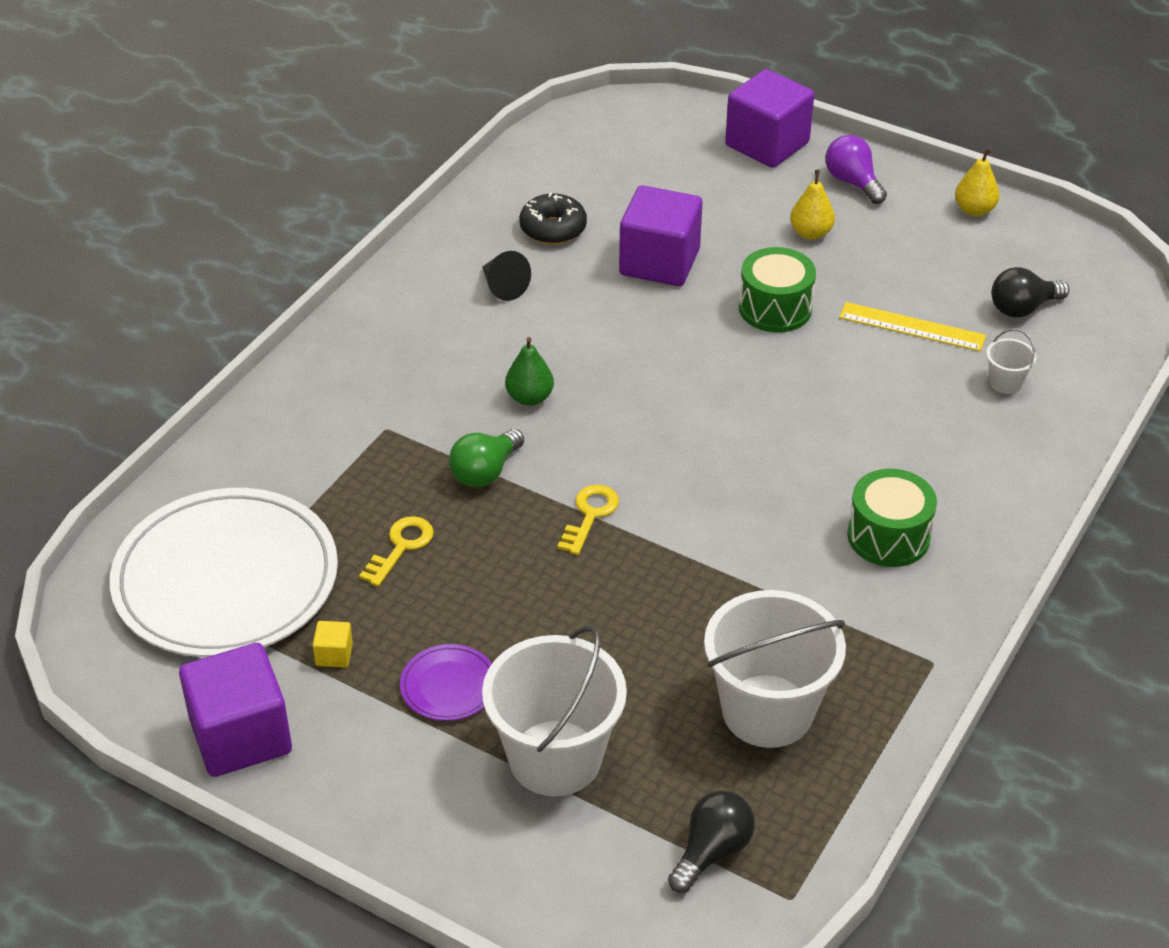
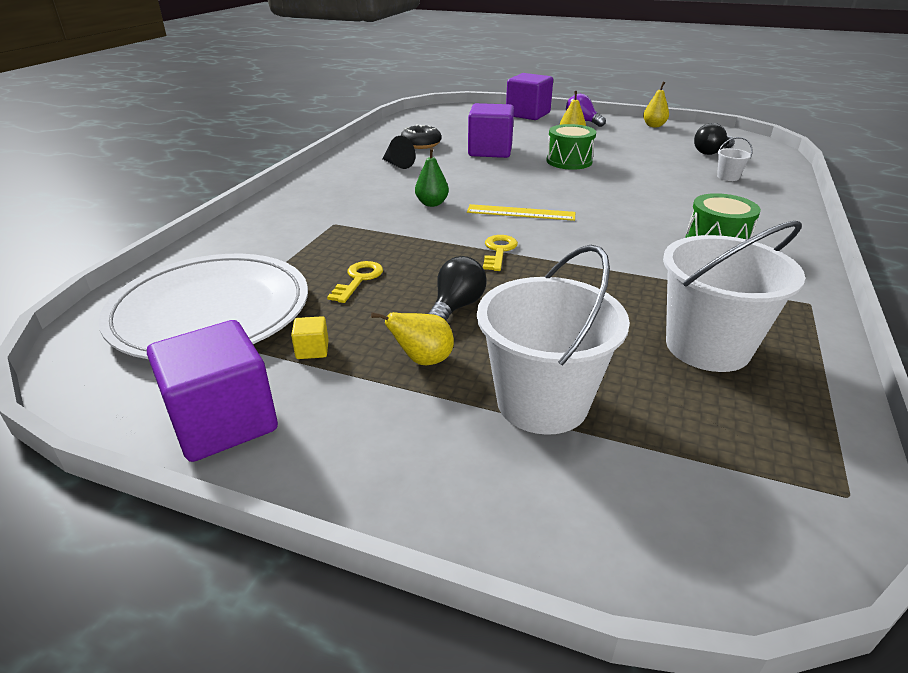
camera: 10 degrees left, 10 degrees down
purple plate [400,644,492,721] -> yellow pear [371,312,454,365]
green light bulb [449,429,524,487] -> none
black light bulb [668,791,755,893] -> black light bulb moved to [428,256,487,321]
yellow ruler [839,302,986,351] -> yellow ruler moved to [467,204,575,221]

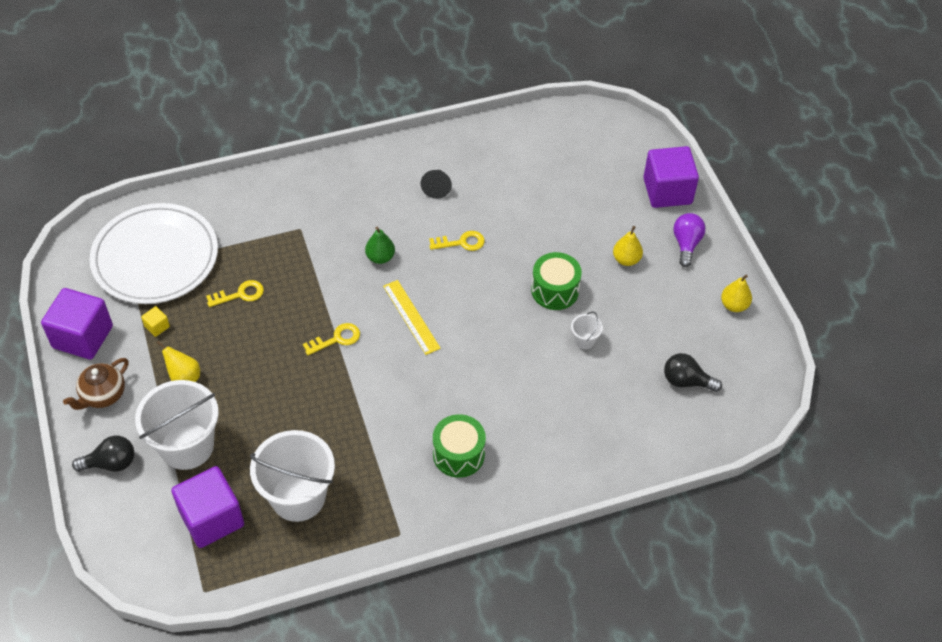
camera: 50 degrees right, 20 degrees up
black donut [401,124,441,149] -> none
black light bulb [428,256,487,321] -> black light bulb moved to [72,435,134,472]
purple cube [468,103,514,158] -> purple cube moved to [171,466,244,548]
white bucket [717,137,753,181] -> white bucket moved to [571,312,603,349]
none -> brown teapot [63,358,129,410]
none -> yellow key [429,231,485,251]

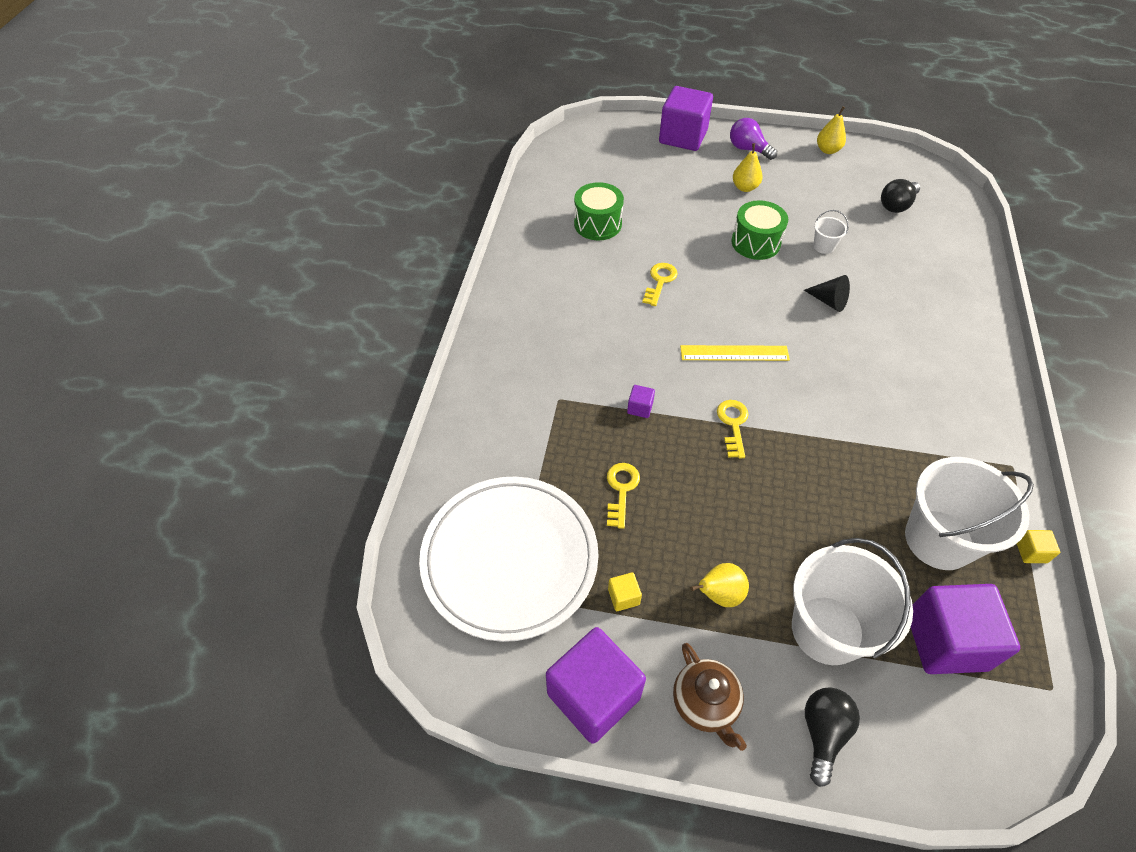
camera: 60 degrees left, 0 degrees up
green pear [365,227,395,264] -> none
black cone [421,170,452,199] -> black cone moved to [804,275,850,312]
green drum [433,414,486,478] -> green drum moved to [574,182,624,240]
none -> purple cube [627,385,655,418]
none -> yellow cube [1017,530,1060,563]

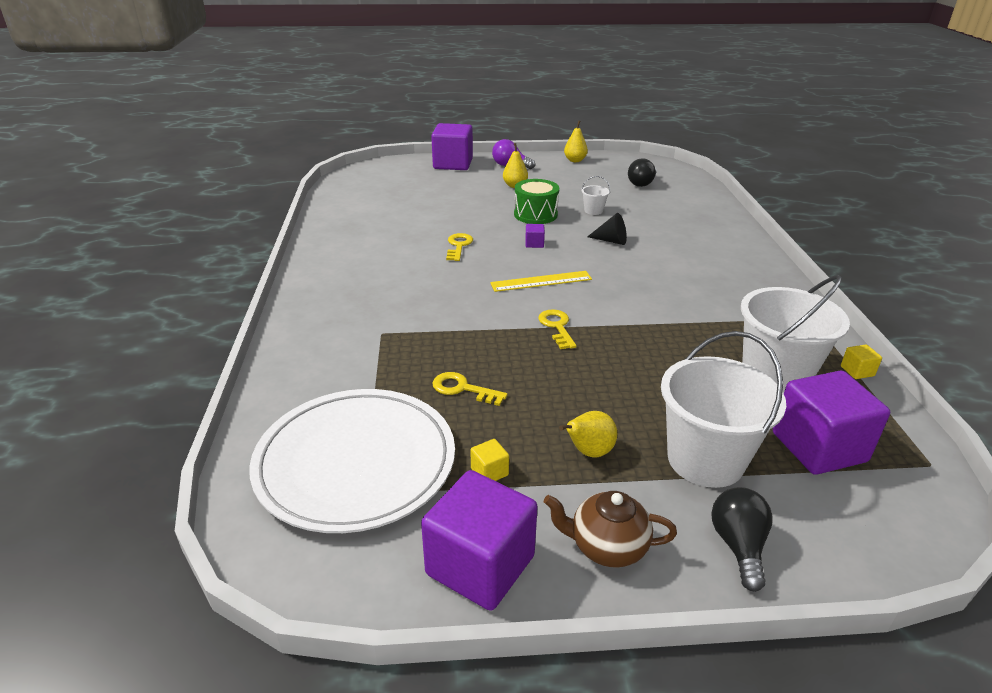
camera: 15 degrees left, 20 degrees down
green drum [574,182,624,240] -> none
yellow key [607,463,640,529] -> yellow key turned 60 degrees counterclockwise [433,372,508,406]
purple cube [627,385,655,418] -> purple cube moved to [525,224,545,248]
brown teapot [673,643,747,751] -> brown teapot turned 135 degrees clockwise [544,491,677,568]

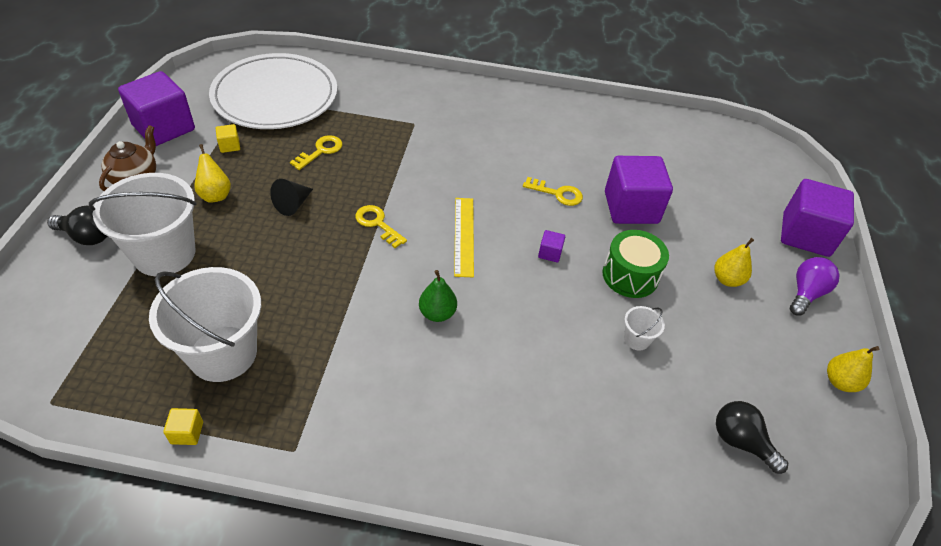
camera: 100 degrees right, 15 degrees up
yellow key [538,309,577,349] -> yellow key turned 135 degrees counterclockwise [355,205,407,248]
black cone [587,213,627,245] -> black cone moved to [270,179,313,216]
purple cube [773,371,890,475] -> purple cube moved to [605,156,673,224]
none -> green pear [419,270,457,322]

